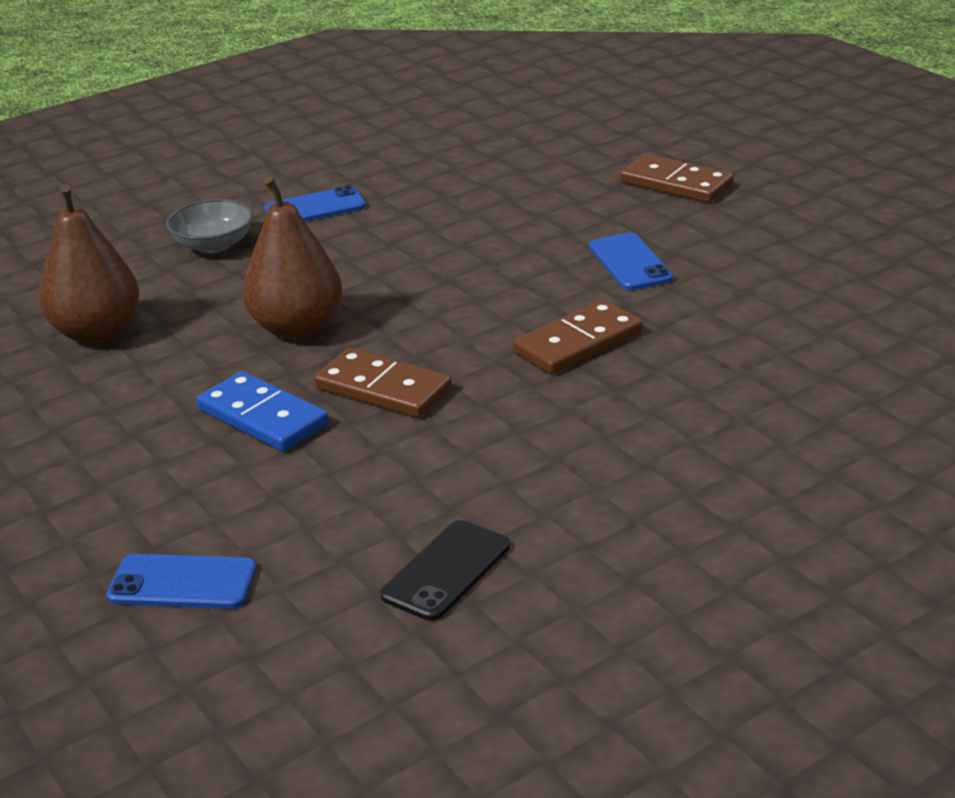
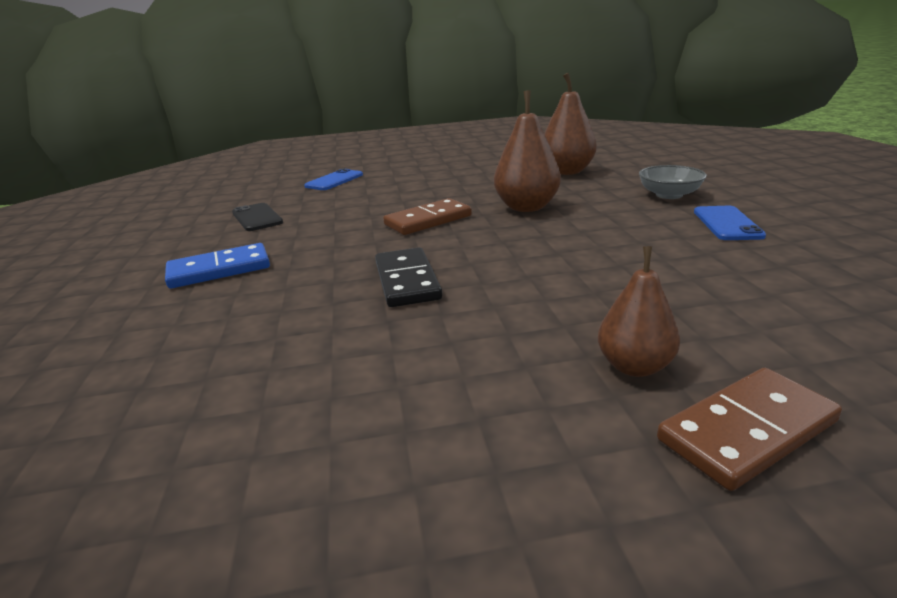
camera: 115 degrees right, 5 degrees down
blue domino [197,371,329,452] -> blue domino moved to [165,243,270,288]
brown domino [513,300,642,374] -> black domino [375,248,442,307]
blue phone [589,232,673,290] -> none
none -> brown pear [598,246,680,377]

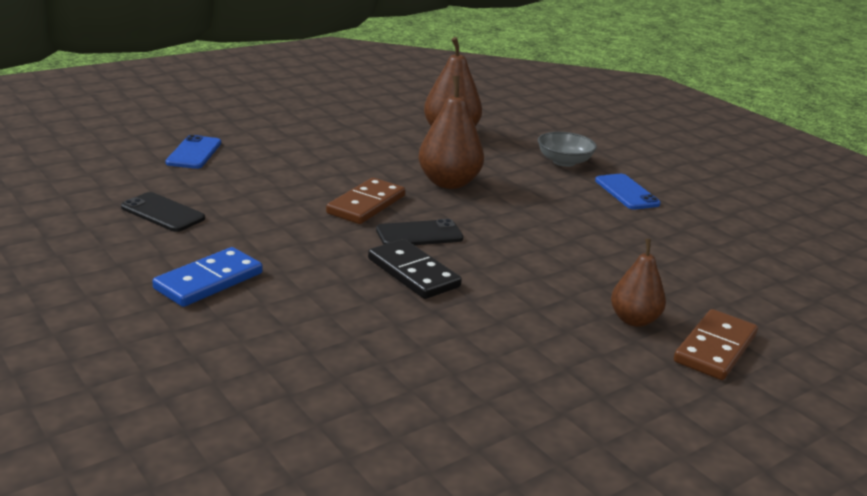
camera: 30 degrees left, 0 degrees up
none -> black phone [376,219,464,245]

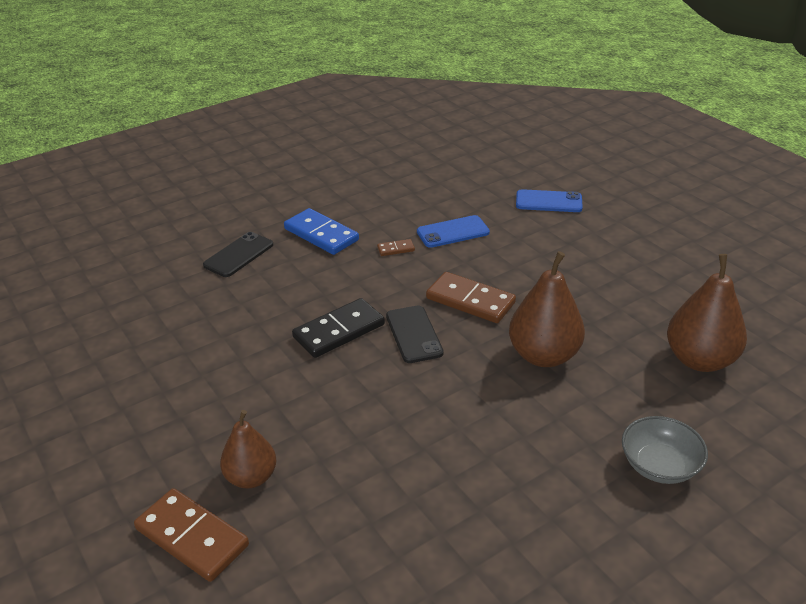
camera: 95 degrees right, 10 degrees up
black phone [121,192,205,232] -> black phone moved to [203,232,273,277]
blue phone [595,174,661,209] -> blue phone moved to [417,215,490,248]
none -> brown domino [377,239,415,256]

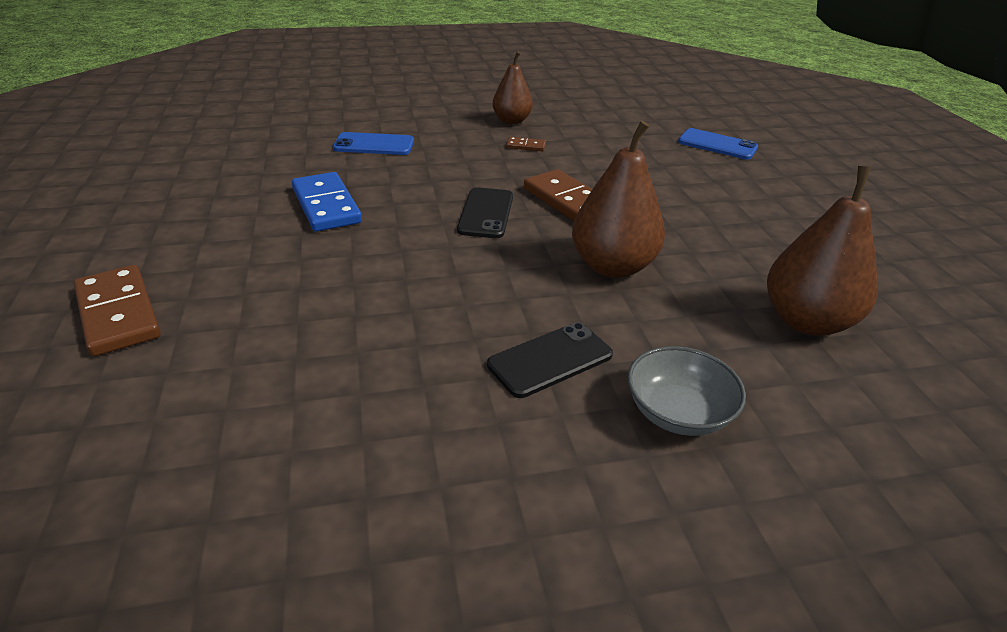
camera: 20 degrees right, 0 degrees up
black phone [203,232,273,277] -> black phone moved to [487,322,613,398]
brown pear [220,410,276,488] -> brown pear moved to [493,51,533,124]
blue domino [284,208,359,255] -> blue domino moved to [292,172,362,232]
black domino [292,298,385,358] -> none
blue phone [417,215,490,248] -> blue phone moved to [333,132,414,155]

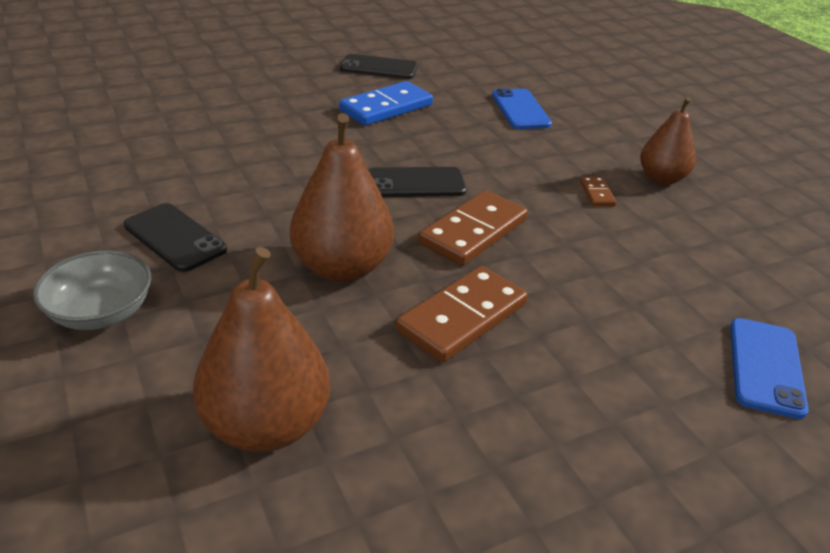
camera: 75 degrees right, 0 degrees up
brown domino [74,265,161,356] -> brown domino moved to [396,266,528,362]
none -> black phone [340,54,418,79]

